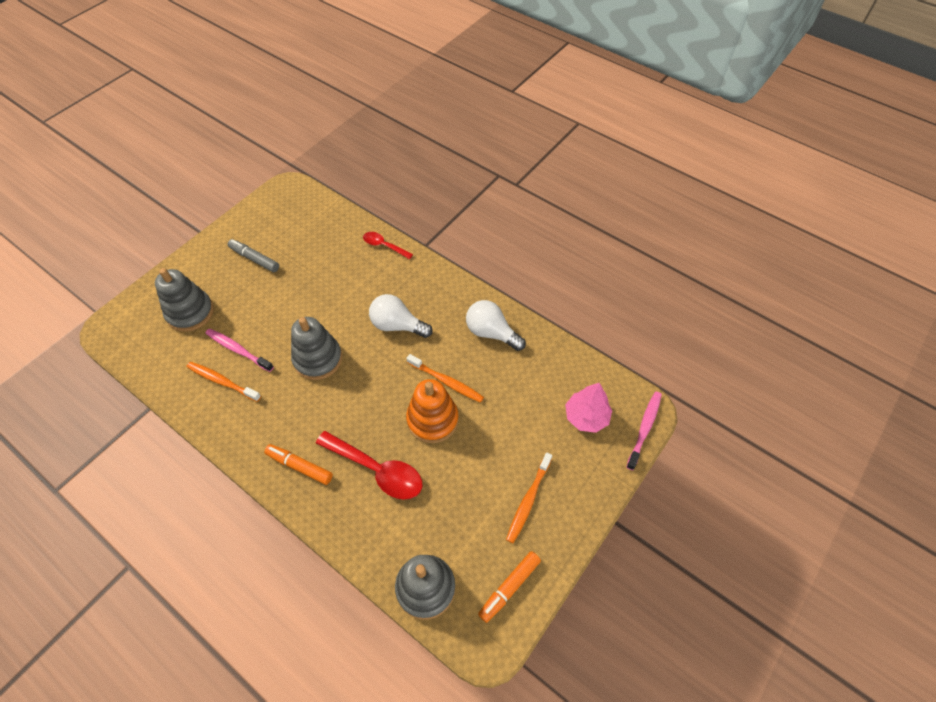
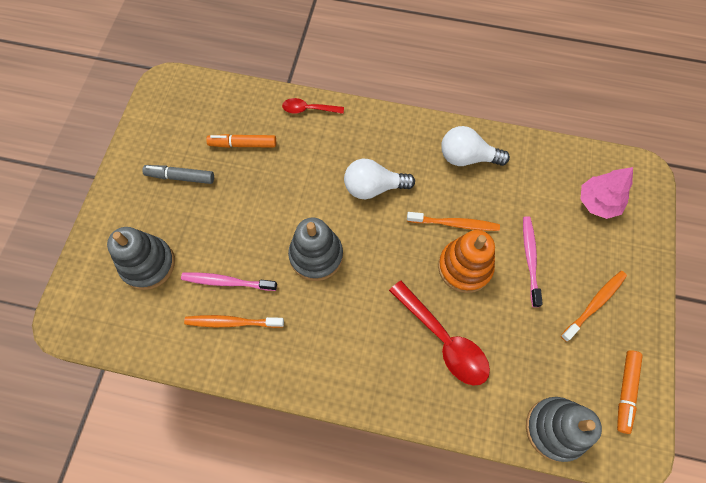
camera: 25 degrees left, 10 degrees up
orange marker [264,444,333,485] -> orange marker moved to [206,134,276,148]
red spoon [316,431,423,500] -> red spoon turned 45 degrees clockwise [389,281,490,386]
orange toothbrush [506,452,552,543] -> orange toothbrush turned 135 degrees counterclockwise [561,271,627,342]
pink toothbrush [626,392,662,470] -> pink toothbrush moved to [523,216,543,307]

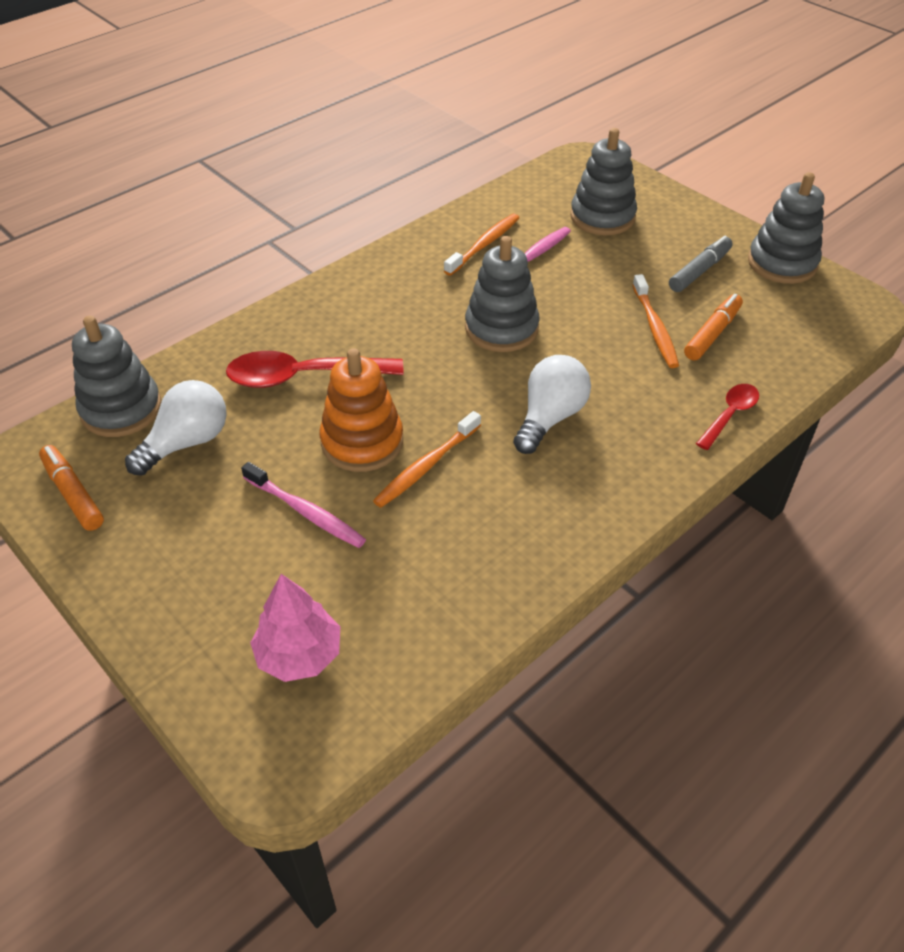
camera: 125 degrees right, 20 degrees down
white light bulb [441,126,510,166] -> white light bulb moved to [125,380,227,476]
orange toothbrush [561,271,627,342] -> orange toothbrush moved to [633,274,679,368]
none -> grey stacking toy [748,172,824,284]

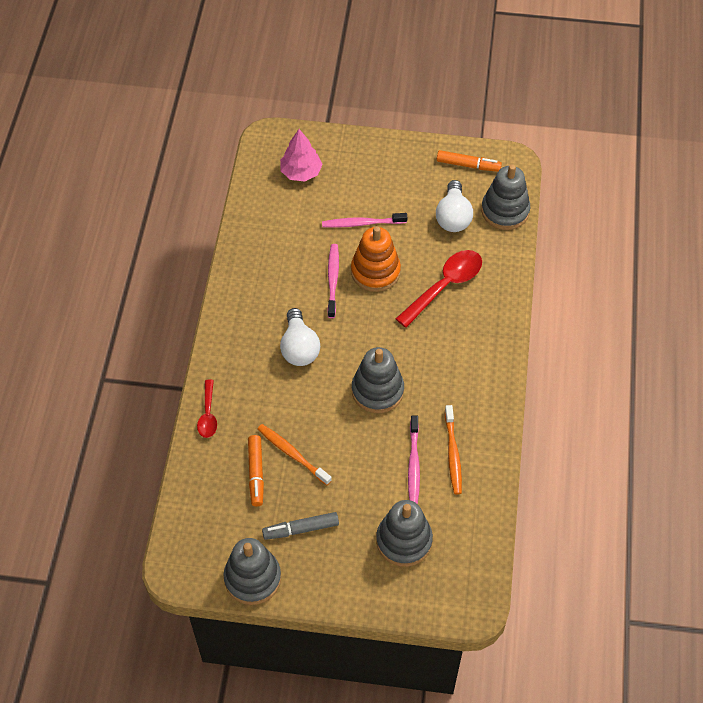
camera: 140 degrees right, 10 degrees up
orange toothbrush [373,411,481,508] -> pink toothbrush [327,244,339,318]
grey marker [669,236,733,292] -> grey marker turned 75 degrees clockwise [262,512,339,540]

